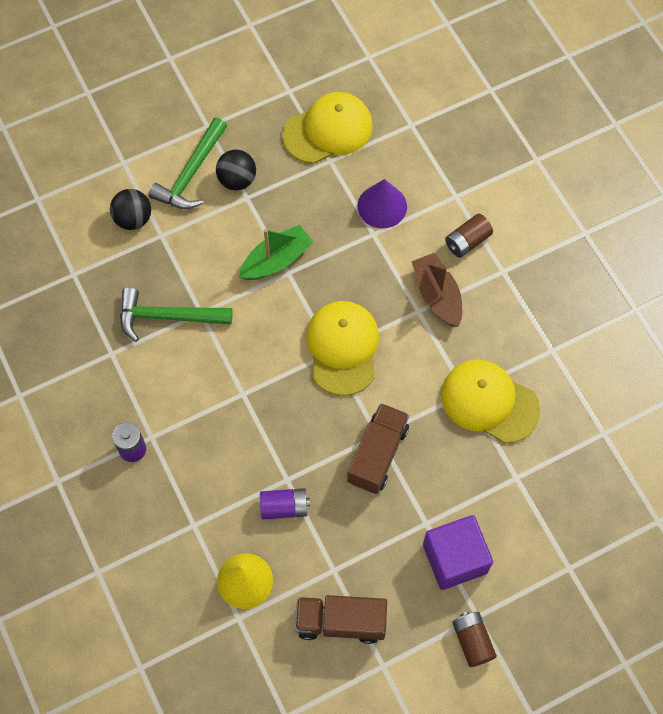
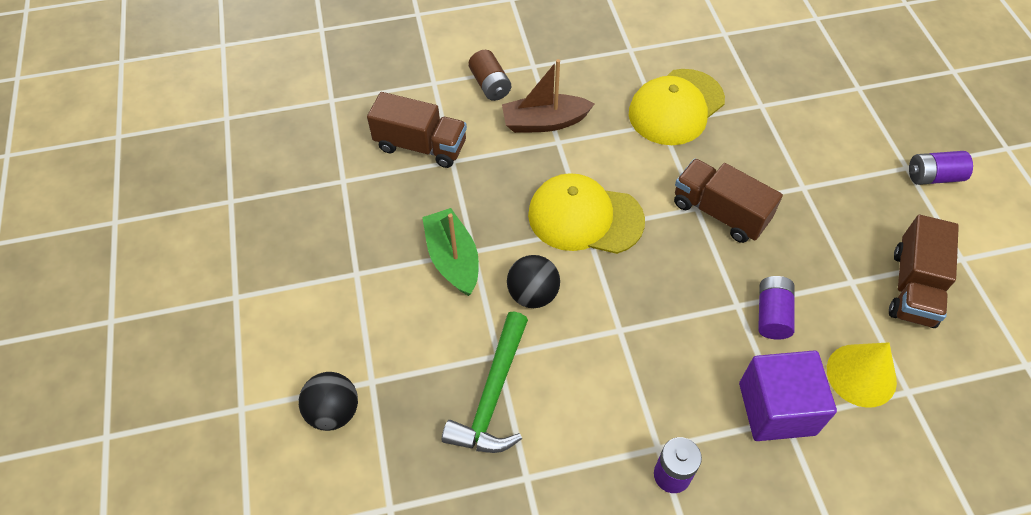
camera: 75 degrees left, 10 degrees down
green hammer [149,118,227,209] -> none
black ball [216,149,256,190] -> black ball moved to [507,255,560,308]
yellow cap [282,92,373,164] -> none
purple cone [357,179,407,228] -> brown truck [367,92,467,168]
purple cube [423,515,493,590] -> purple cube moved to [739,350,837,441]
brown battery [452,612,497,667] -> purple battery [909,151,973,185]

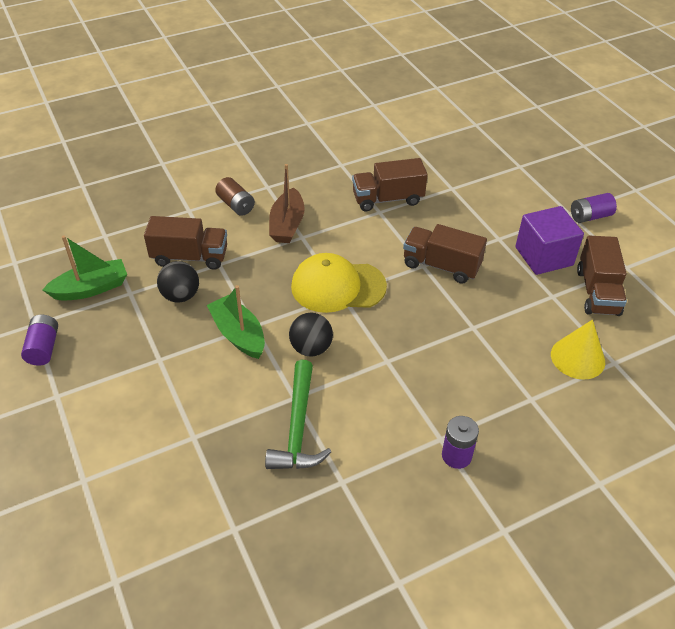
camera: 15 degrees left, 10 degrees down
black ball [299,372,358,431] -> black ball moved to [157,261,199,303]
brown boat [502,59,594,133] -> brown boat turned 60 degrees counterclockwise [269,164,305,243]
yellow cap [629,69,725,145] -> brown truck [352,158,428,211]
purple cube [739,350,837,441] -> purple cube moved to [515,206,584,275]
purple battery [758,276,794,340] -> purple battery moved to [21,315,58,366]
none -> green boat [42,235,127,301]

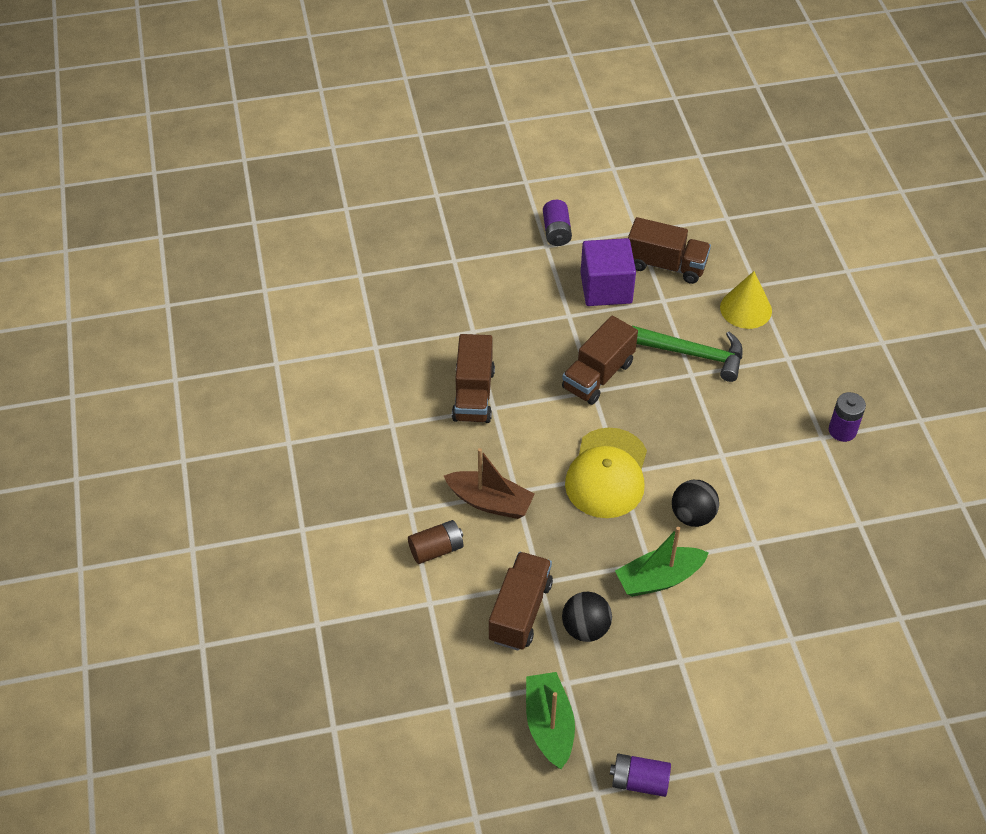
camera: 75 degrees left, 5 degrees up
green hammer [265,360,331,469] -> green hammer moved to [632,326,743,382]

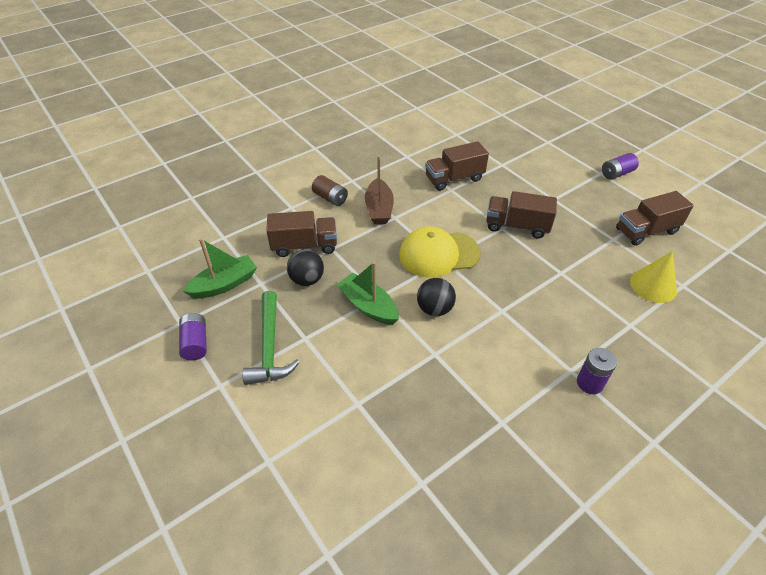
camera: 65 degrees right, 5 degrees down
purple cube [580,238,636,306] -> none
brown truck [628,217,711,284] -> brown truck turned 75 degrees clockwise [616,191,694,246]
green hammer [632,326,743,382] -> green hammer moved to [243,291,300,385]

